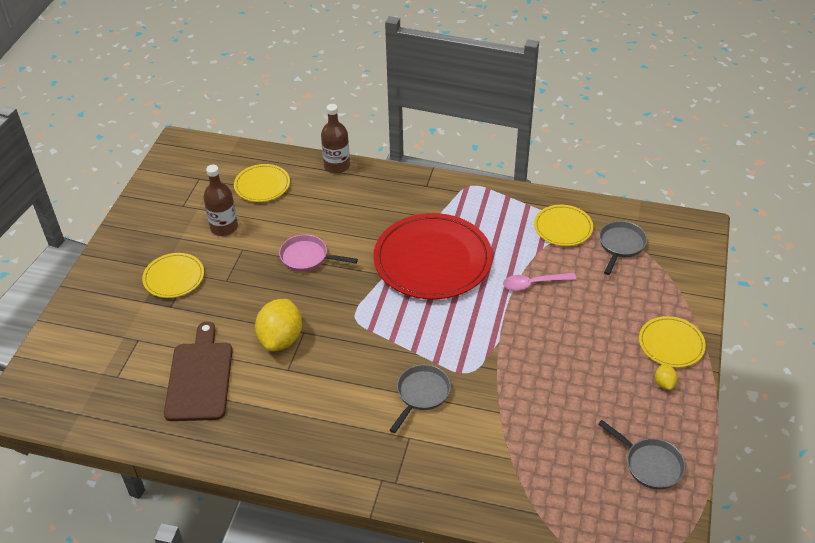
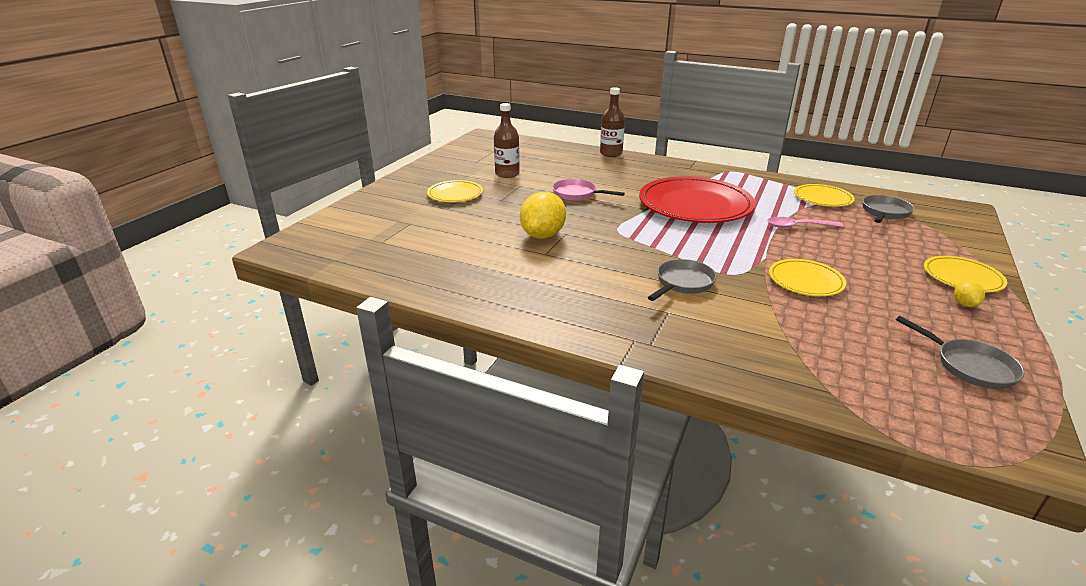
camera: 10 degrees right, 15 degrees down
brown cutting board [164,321,233,421] -> none
yellow plate [234,164,290,202] -> yellow plate moved to [769,259,846,296]

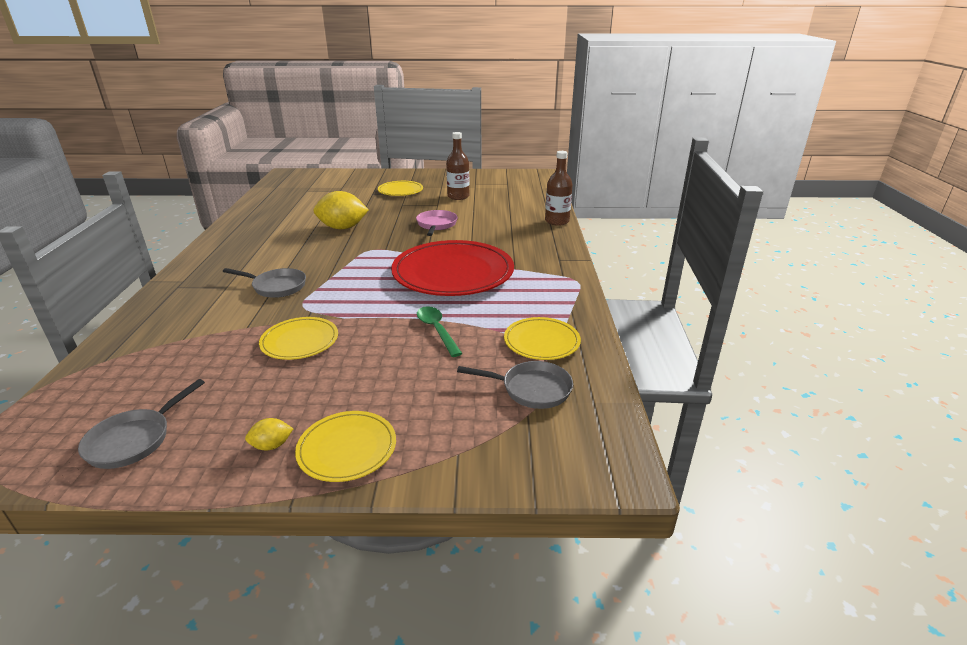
camera: 65 degrees right, 0 degrees up
pink spoon [767,217,844,228] -> green spoon [417,306,462,357]

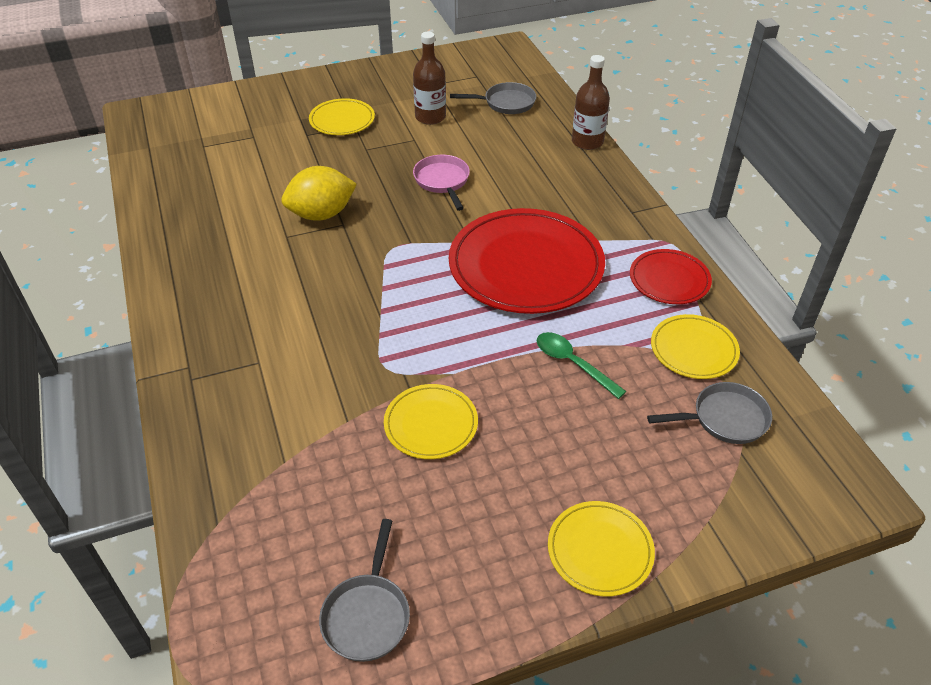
camera: 20 degrees left, 15 degrees up
grey pan [223,268,306,298] -> grey pan moved to [450,82,536,114]
yellow lemon [245,418,293,450] -> none
none -> red plate [630,249,712,304]

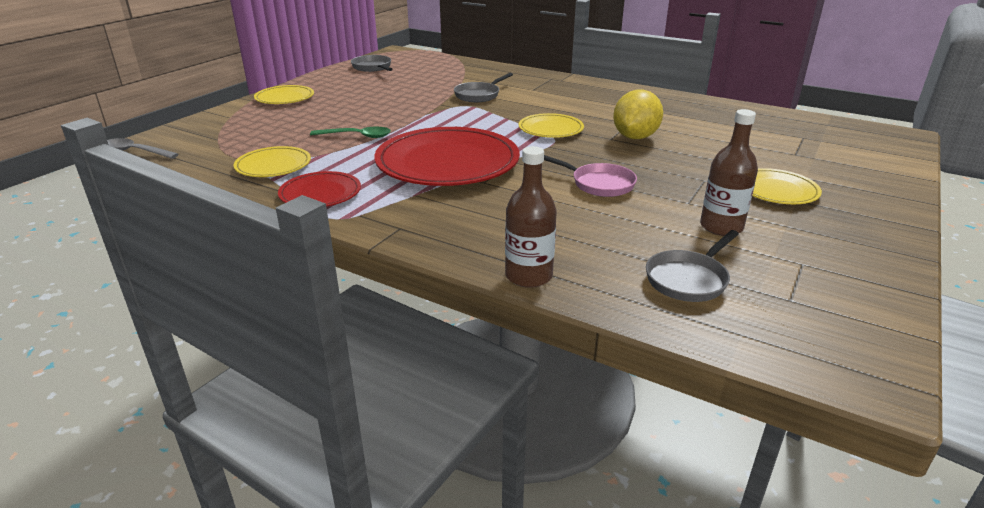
camera: 140 degrees right, 15 degrees down
yellow plate [384,384,478,459] -> yellow plate moved to [518,113,584,138]
grey pan [647,382,772,444] -> grey pan moved to [454,73,513,102]
none -> grey spoon [107,138,179,159]

